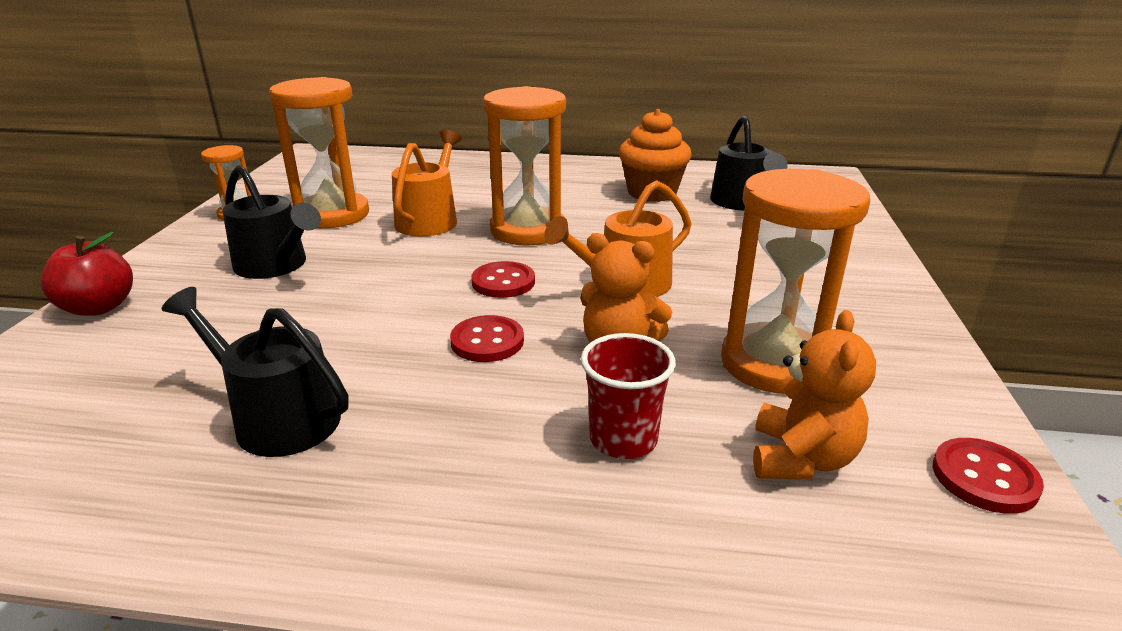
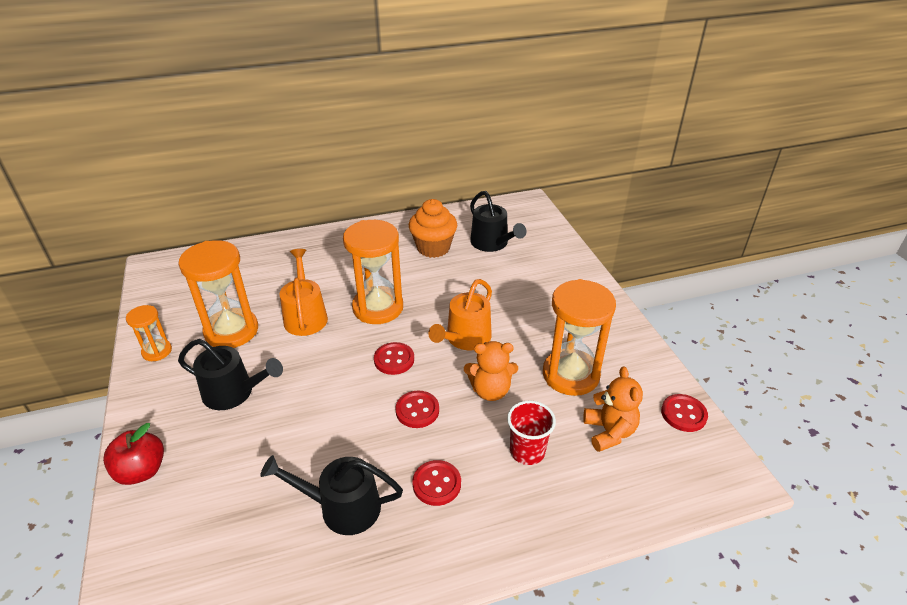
camera: 25 degrees left, 10 degrees up
none -> red button [412,460,461,506]

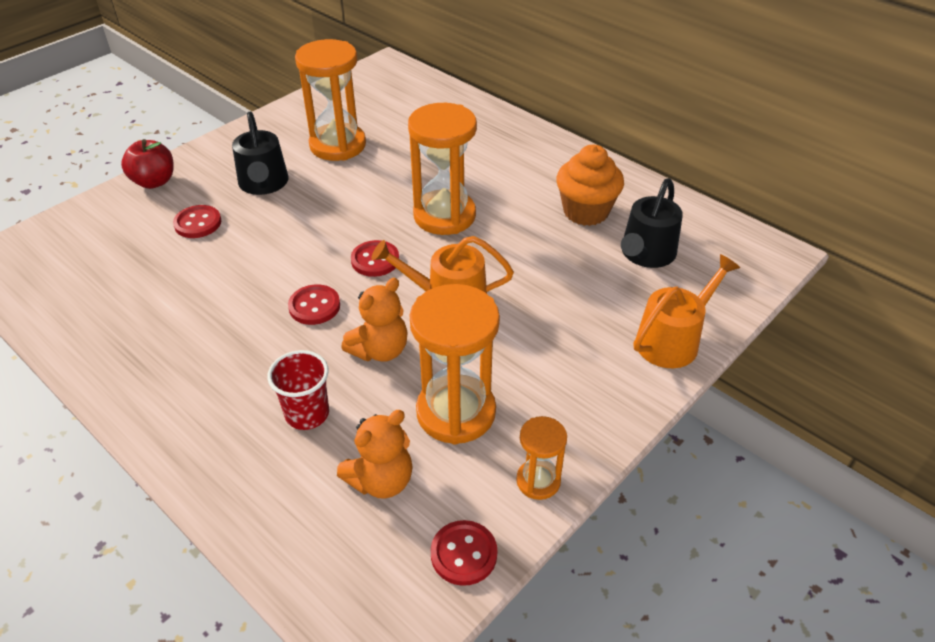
camera: 60 degrees right, 5 degrees up
orange hourglass [126,305,172,361] -> orange hourglass moved to [516,416,567,500]
black watering can [260,455,403,535] -> none
orange watering can [280,249,328,336] -> orange watering can moved to [634,254,740,368]
red button [412,460,461,506] -> red button moved to [173,205,221,238]
orange teddy bear [464,341,518,401] -> orange teddy bear turned 105 degrees counterclockwise [341,278,408,362]

